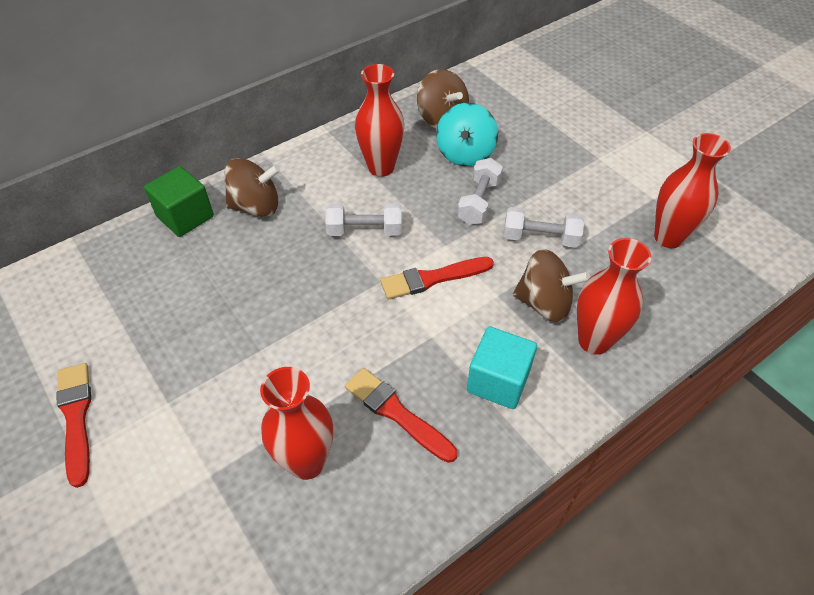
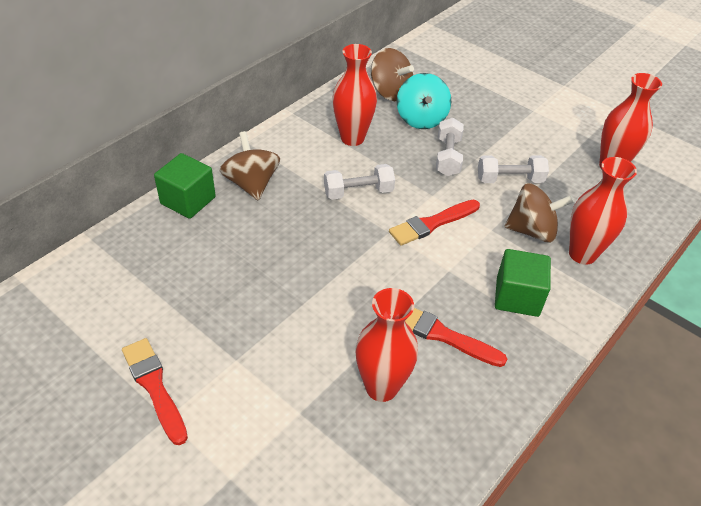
camera: 15 degrees left, 5 degrees down
brown spinning top [224,158,280,217] -> brown spinning top turned 90 degrees counterclockwise [220,131,280,200]
turquoise cube [467,326,537,409] -> green cube [495,249,551,317]

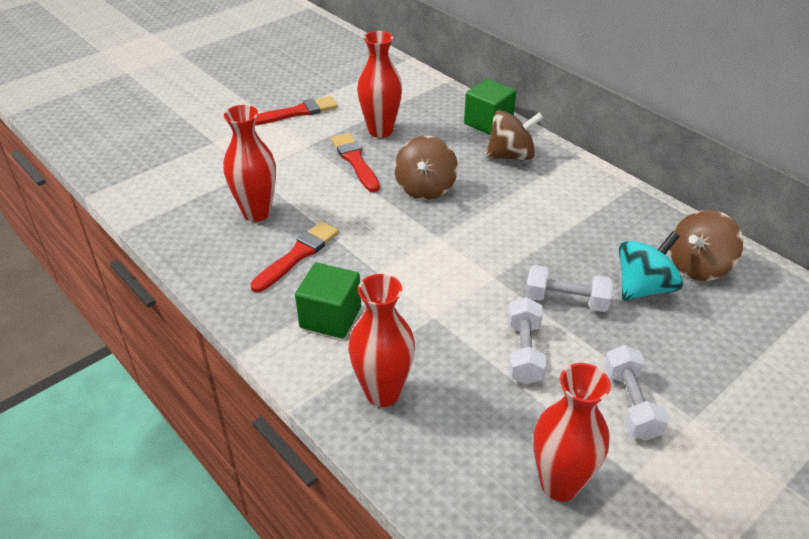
camera: 100 degrees right, 5 degrees down
white dumbbell [324,164,395,200] -> white dumbbell moved to [603,345,669,441]
red vase [332,44,377,146] -> red vase moved to [357,31,402,138]
red brush [389,200,480,246] -> red brush moved to [331,133,380,192]
turquoise spinning top [397,73,451,129] -> turquoise spinning top turned 135 degrees clockwise [619,231,683,301]
brown spinning top [504,183,574,243] -> brown spinning top moved to [394,136,458,200]

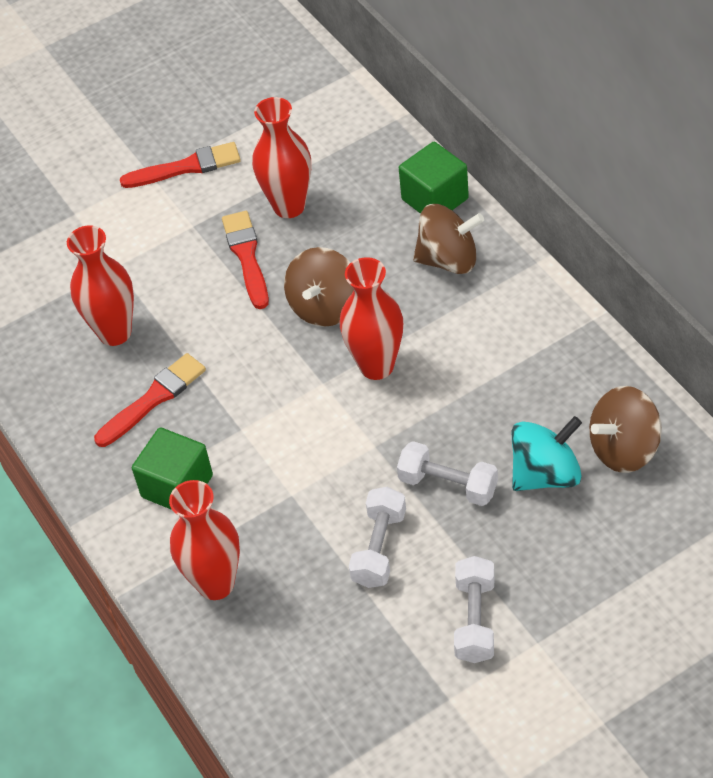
camera: 15 degrees right, 10 degrees up
red vase [533,363,611,502] -> red vase moved to [340,257,403,380]

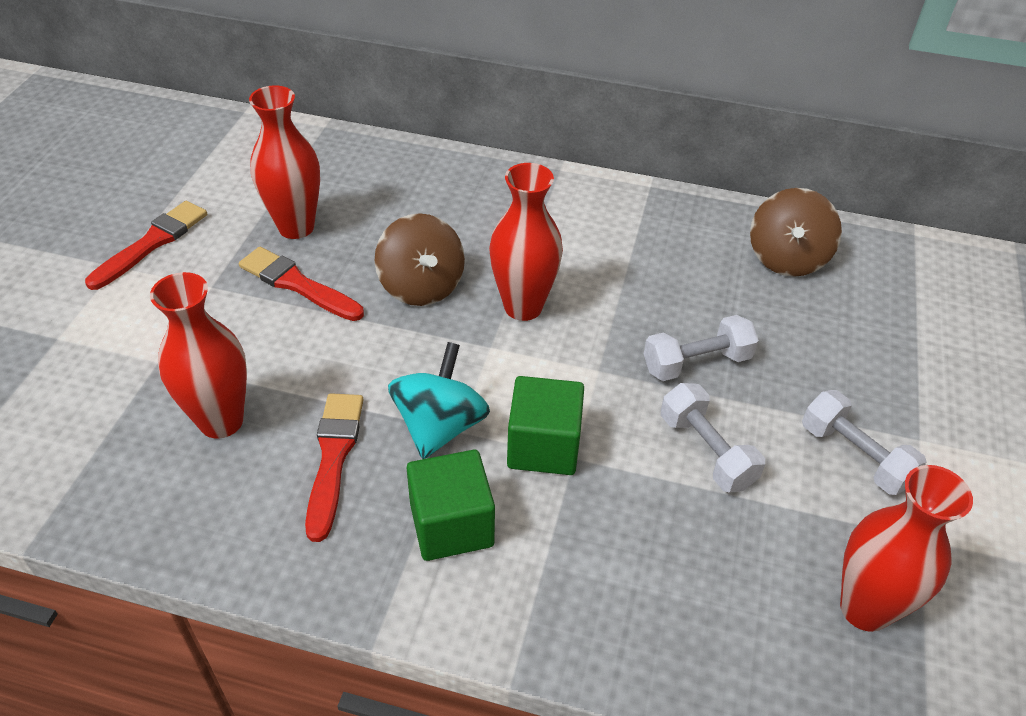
camera: 50 degrees left, 5 degrees down
red vase [169,480,240,600] -> red vase moved to [840,465,973,632]
green cube [399,142,469,214] -> green cube moved to [507,376,584,475]
brown spinning top [413,204,484,274] -> none
turquoise spinning top [512,416,582,491] -> turquoise spinning top moved to [388,342,490,459]

